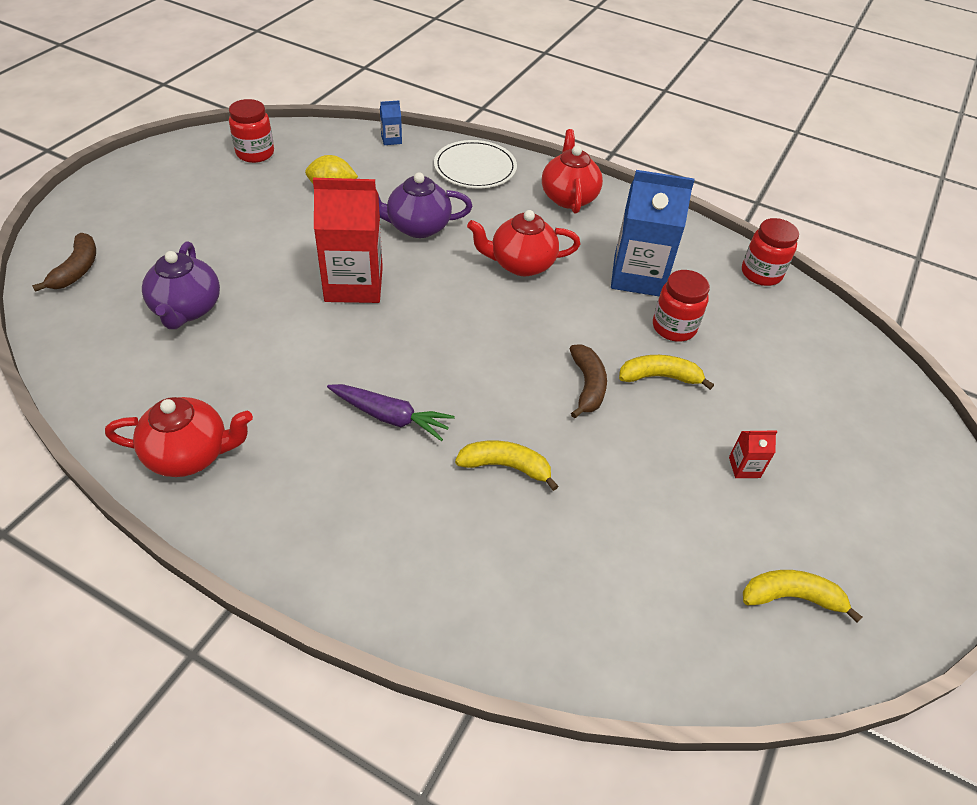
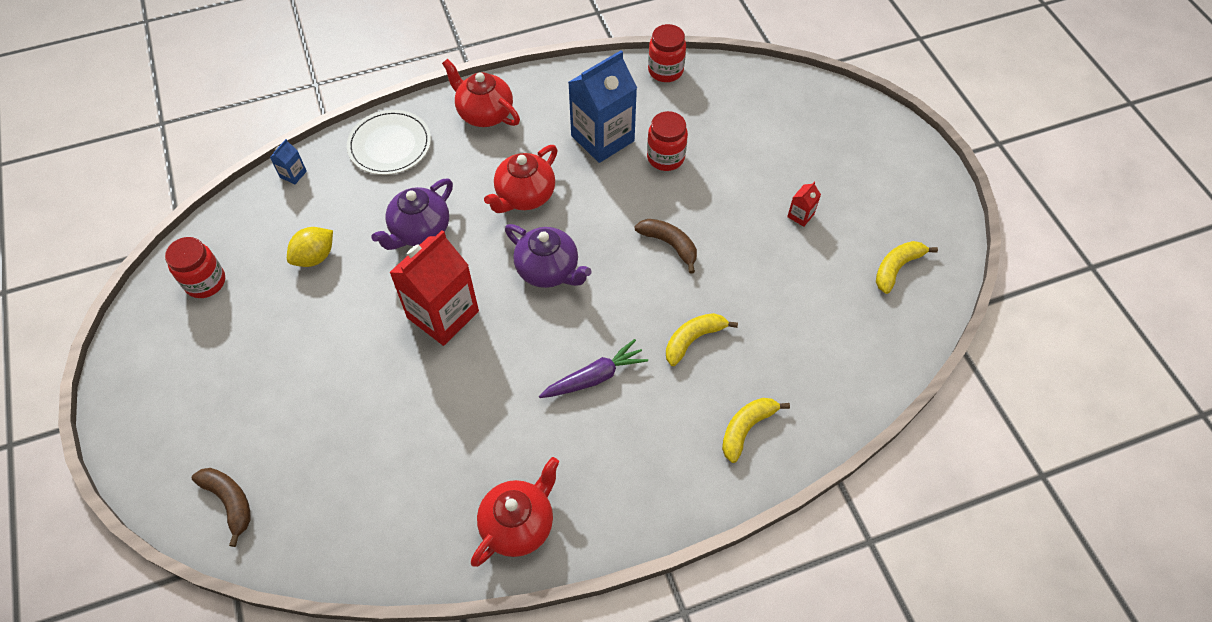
camera: 45 degrees left, 10 degrees up
purple teapot [142,241,220,329] -> purple teapot moved to [505,224,592,288]
yellow banana [619,355,714,390] -> yellow banana moved to [722,398,790,463]

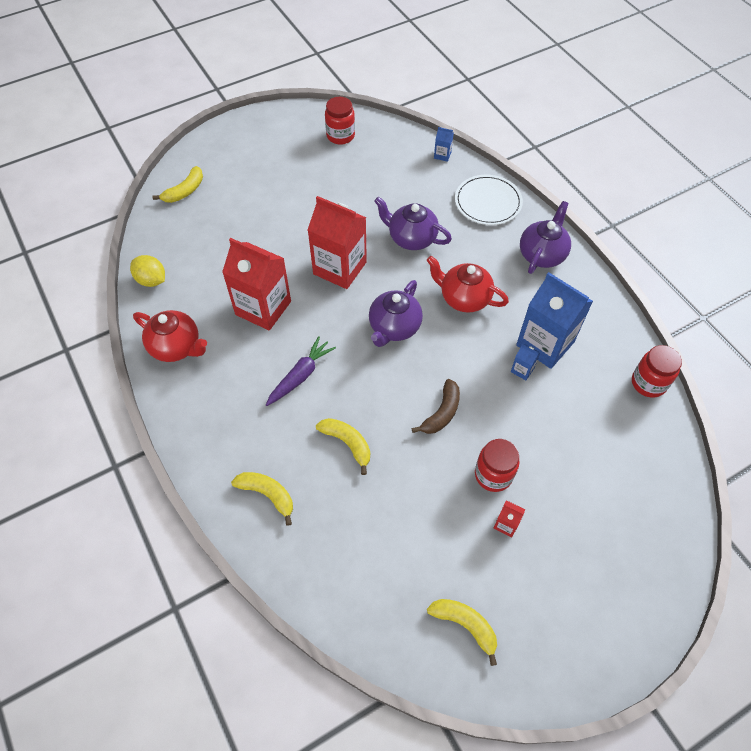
camera: 80 degrees right, 0 degrees up
brown banana [192,468,251,547] -> yellow banana [152,166,203,203]
yellow lemon [287,227,333,267] -> yellow lemon moved to [130,255,165,287]
red teapot [442,59,520,127] -> purple teapot [520,201,571,274]
purple carrot [539,339,648,398] -> purple carrot turned 105 degrees counterclockwise [266,336,336,406]
red jar [647,111,688,171] -> red jar moved to [475,439,519,492]
none -> red carton [222,238,291,331]
none -> blue carton [511,344,540,380]

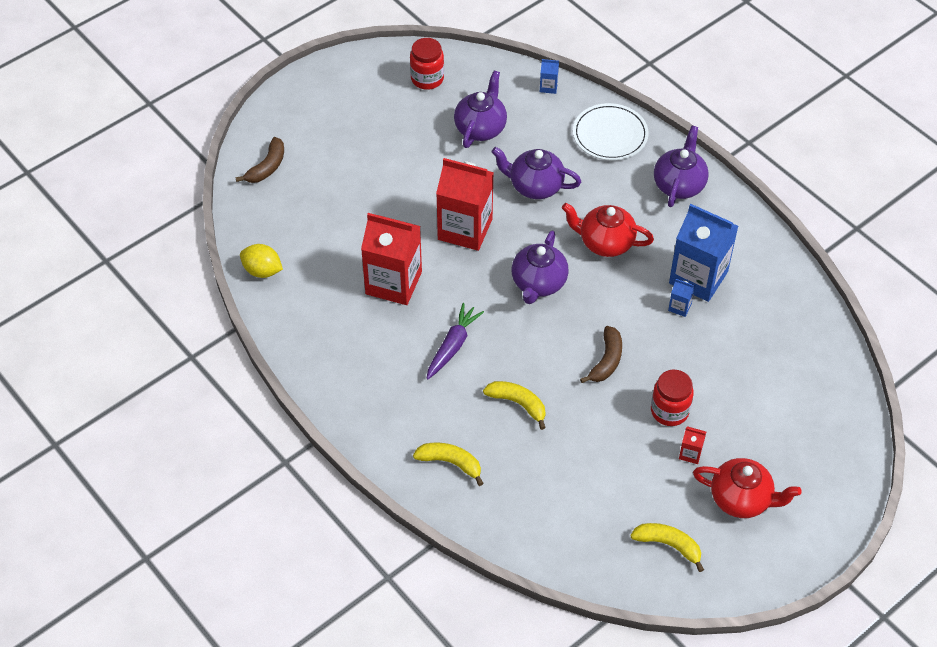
camera: 10 degrees left, 5 degrees down
red teapot [133,310,207,362] -> red teapot moved to [693,458,802,518]
yellow banana [152,166,203,203] -> brown banana [235,137,284,183]
red jar [632,345,682,398] -> none
none -> purple teapot [454,71,507,148]

